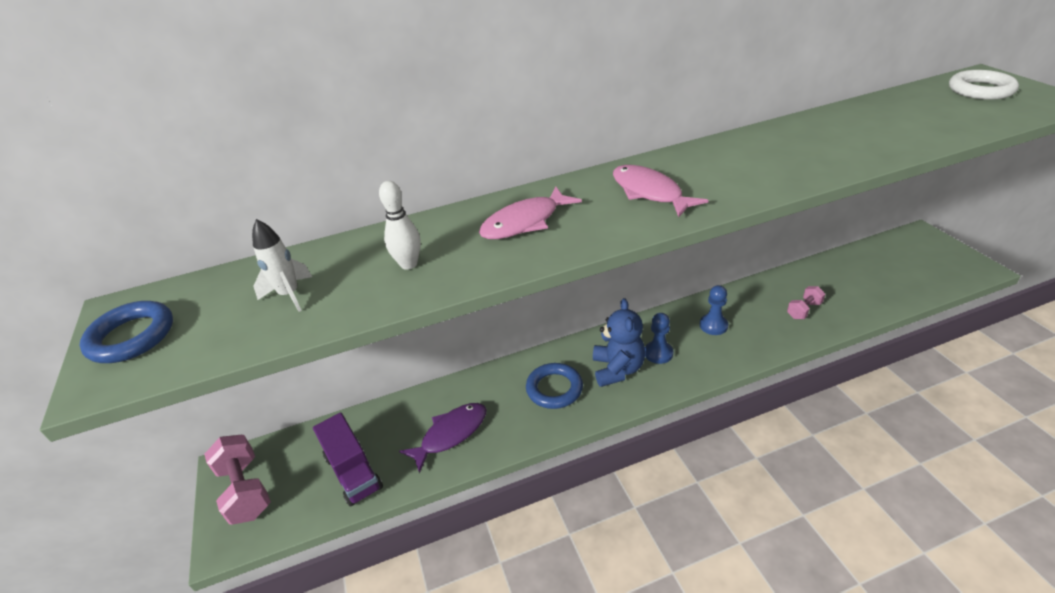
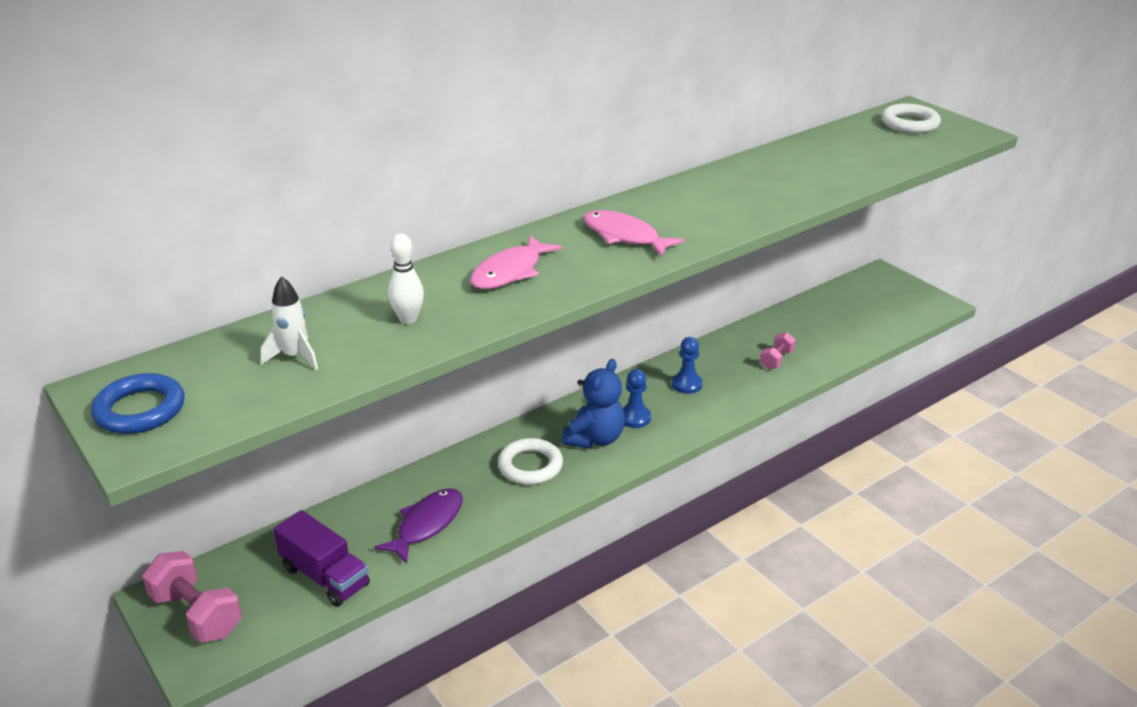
camera: 20 degrees left, 5 degrees down
blue ring [526,363,583,409] -> white ring [498,438,563,485]
blue teddy bear [593,298,645,387] -> blue teddy bear turned 45 degrees clockwise [562,359,625,448]

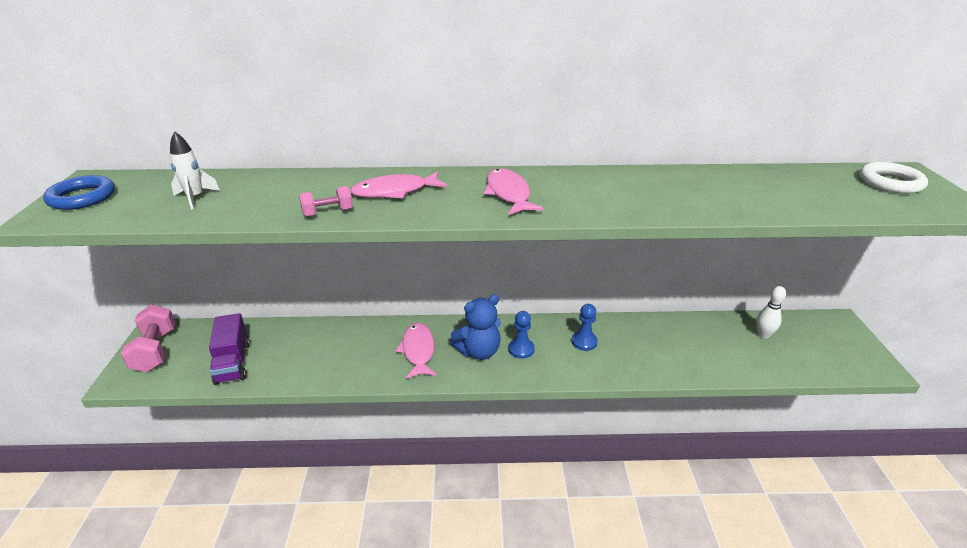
camera: 35 degrees right, 0 degrees up
purple fish [375,488,463,564] -> none
white bowling pin [388,233,424,324] -> white bowling pin moved to [756,286,786,338]
white ring [498,438,563,485] -> pink fish [395,323,437,379]
pink dumbbell [760,332,796,369] -> pink dumbbell moved to [299,186,353,217]

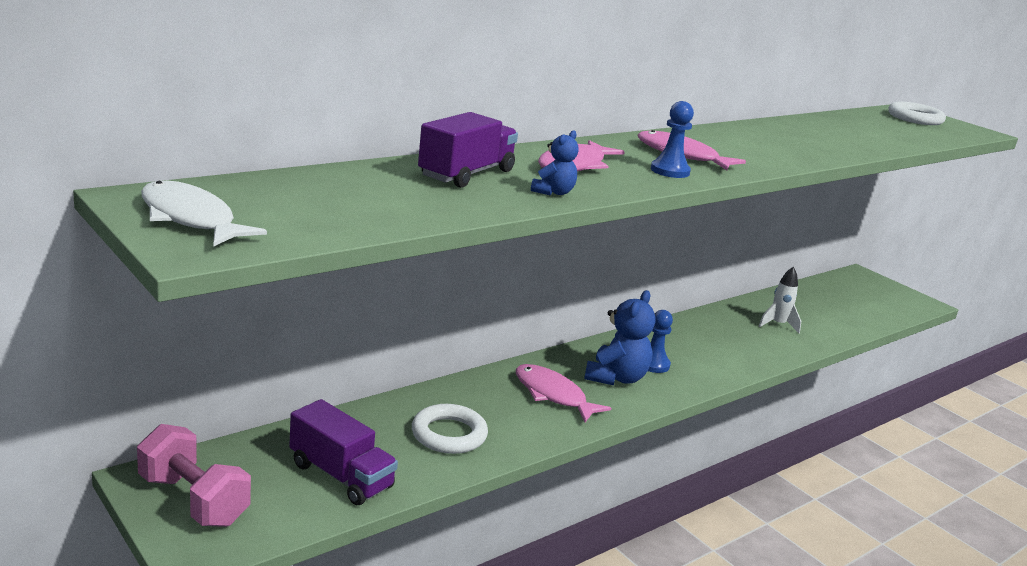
camera: 40 degrees left, 10 degrees down
blue ring [43,175,115,210] -> white fish [141,181,267,247]
white rocket [170,131,220,210] -> white rocket moved to [759,267,801,334]
pink dumbbell [299,186,353,217] -> blue teddy bear [531,130,578,196]
blue pawn [572,304,598,351] -> blue pawn moved to [651,101,694,178]
white bowling pin [756,286,786,338] -> none
none -> white ring [412,404,488,454]
none -> purple truck [418,112,518,188]

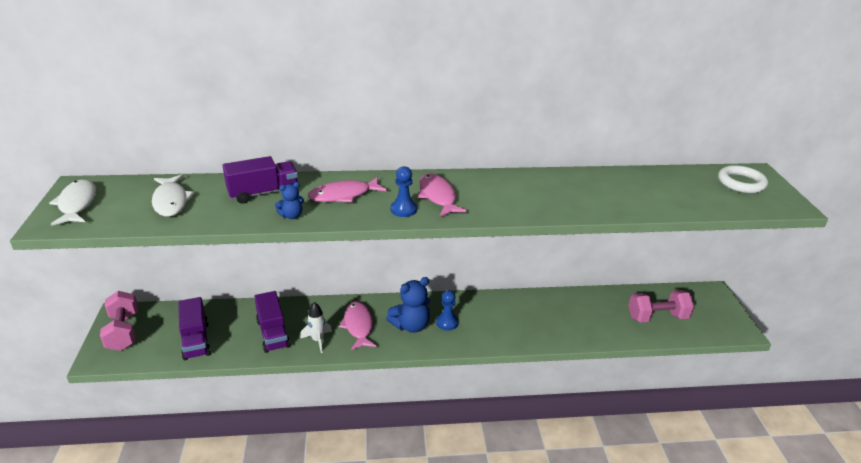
camera: 35 degrees right, 10 degrees up
white ring [412,404,488,454] -> purple truck [254,291,290,353]
white rocket [759,267,801,334] -> white rocket moved to [300,302,332,353]
none -> white fish [152,174,194,217]
none -> pink dumbbell [628,290,694,323]

